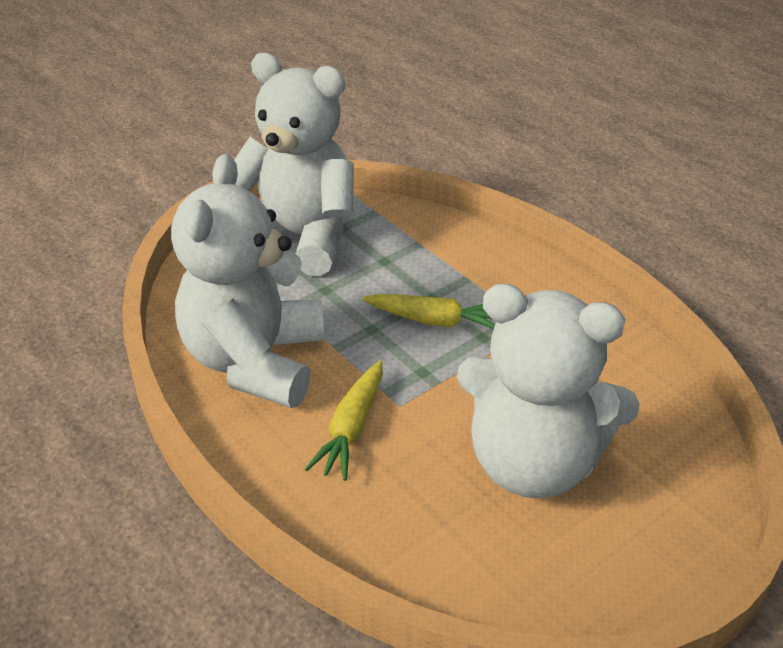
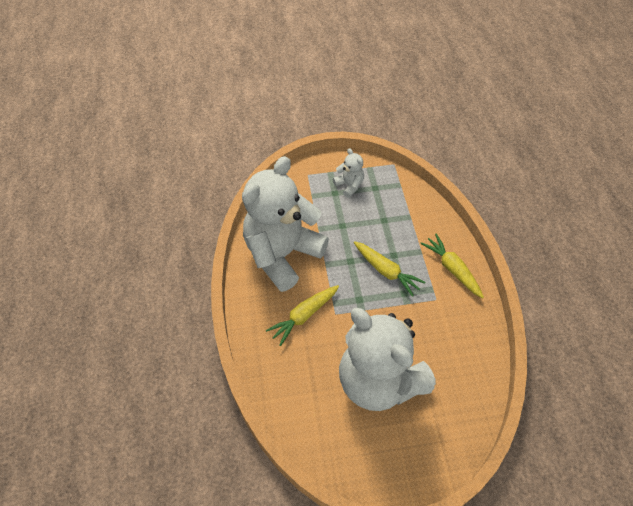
camera: 30 degrees right, 15 degrees up
white teddy bear [234,53,354,276] -> white teddy bear [333,148,364,198], size x0.41
none -> yellow carrot [420,234,484,298]

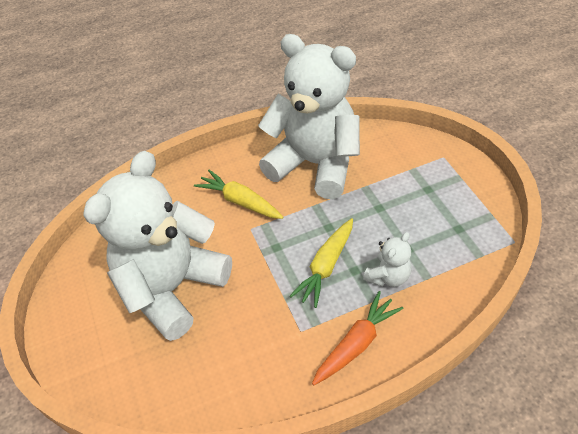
camera: 80 degrees right, 5 degrees down
white teddy bear [333,148,364,198] -> white teddy bear moved to [363,232,412,287]
yellow carrot [420,234,484,298] -> orange carrot [312,291,404,385]

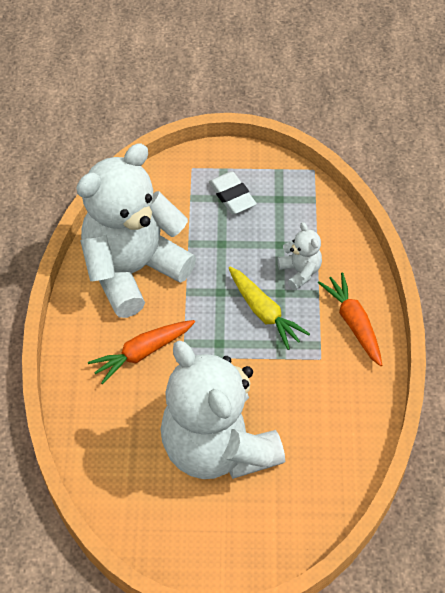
camera: 70 degrees left, 5 degrees up
yellow carrot [194,170,283,219] -> orange carrot [88,320,195,384]
none -> white eraser [209,171,257,214]

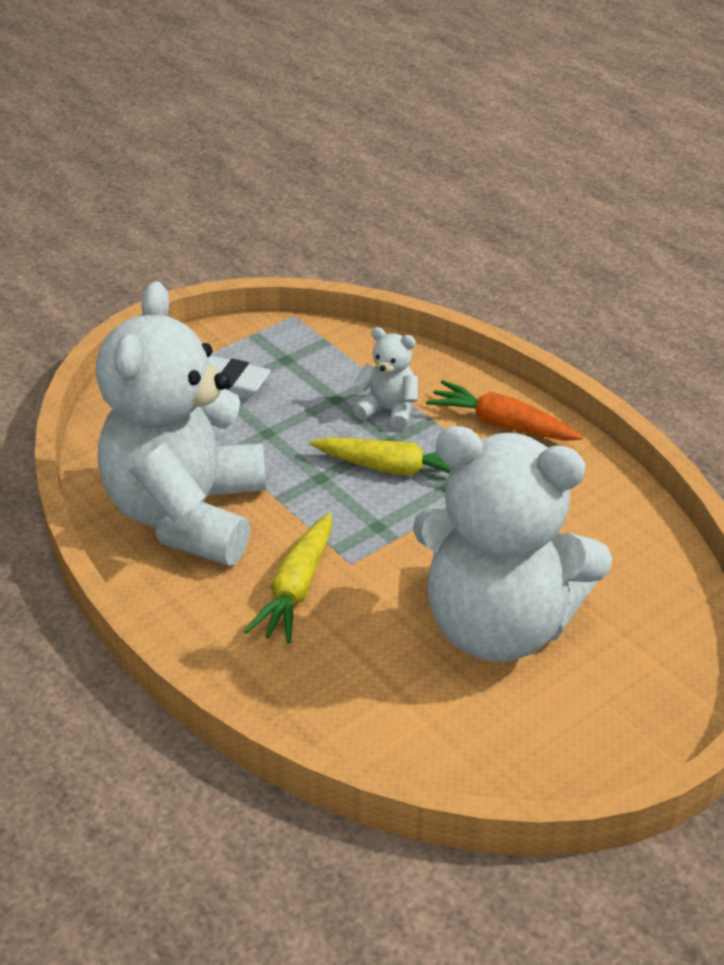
camera: 40 degrees left, 15 degrees down
orange carrot [88,320,195,384] -> yellow carrot [244,513,332,643]

